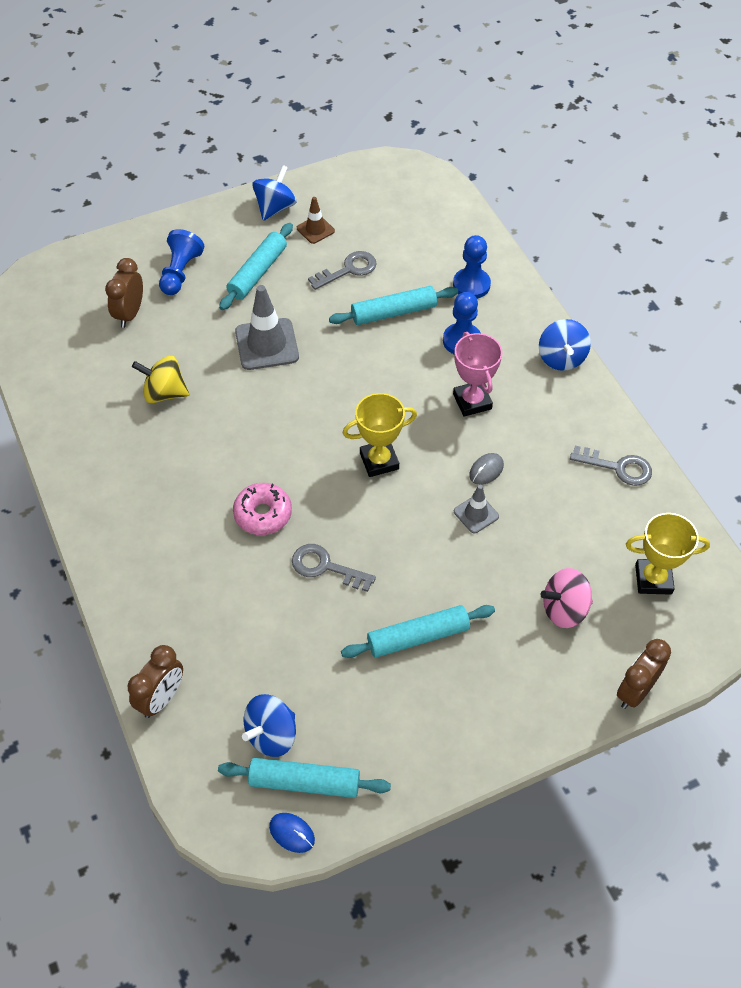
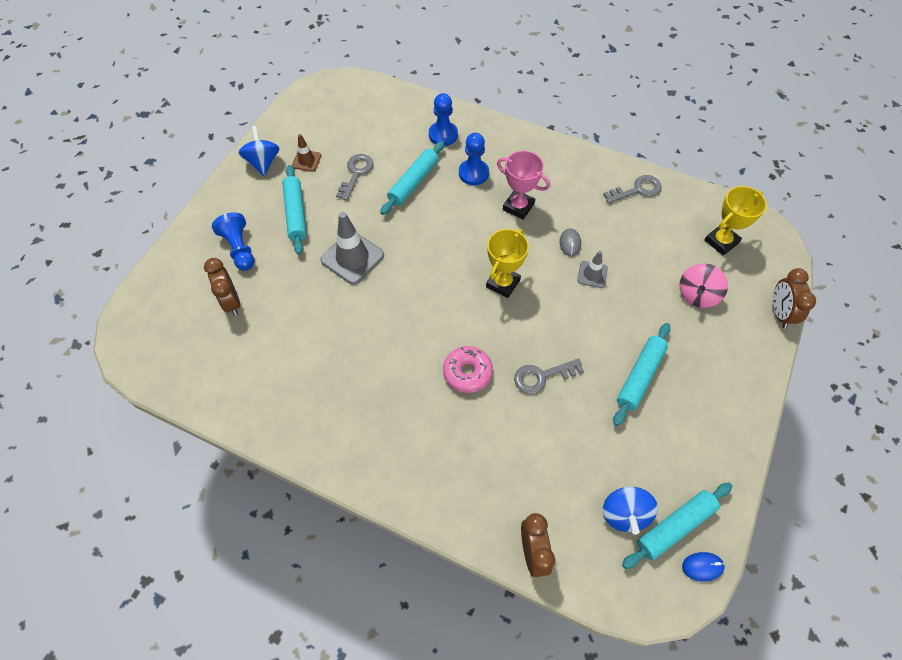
camera: 40 degrees left, 5 degrees up
yellow spinning top [132,356,189,403] -> none
blue spinning top [539,319,591,371] -> none

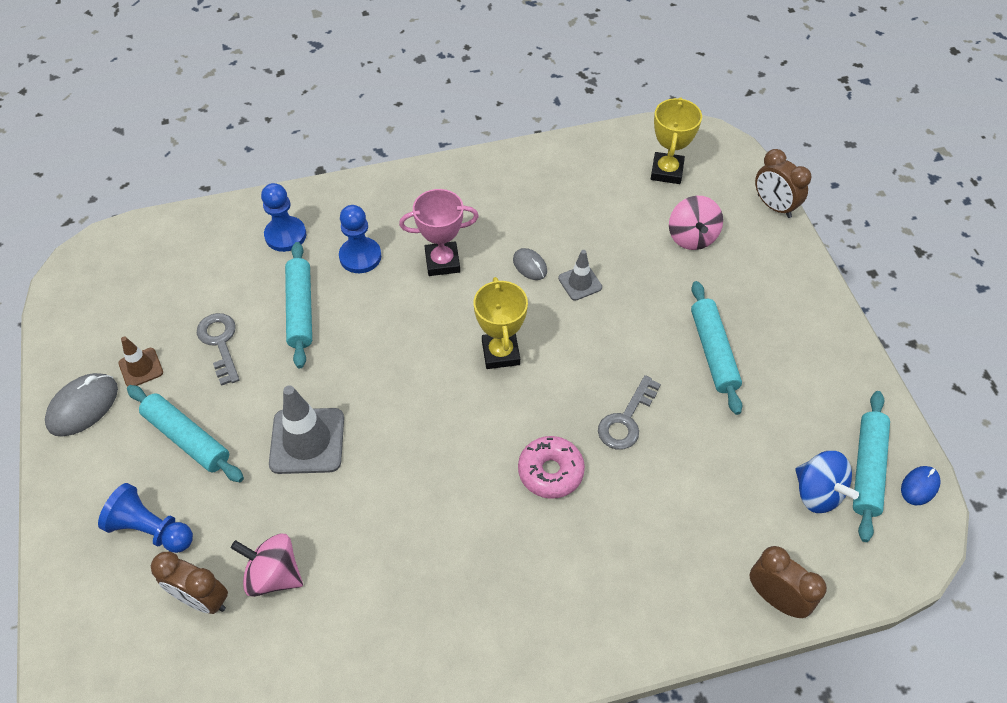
camera: 40 degrees left, 5 degrees down
blue spinning top [238,126,280,176] -> grey mouse [45,373,118,437]
grey key [603,175,662,204] -> none
none -> pink spinning top [231,534,303,597]

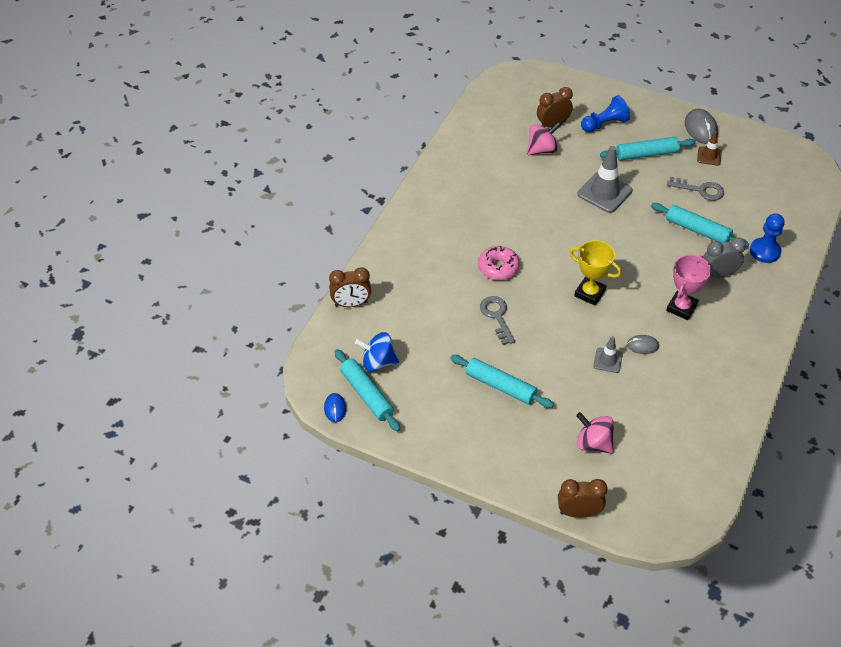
camera: 130 degrees right, 5 degrees down
blue pawn [339,205,381,273] -> grey clock [703,237,746,278]
yellow trophy [651,97,702,184] -> none

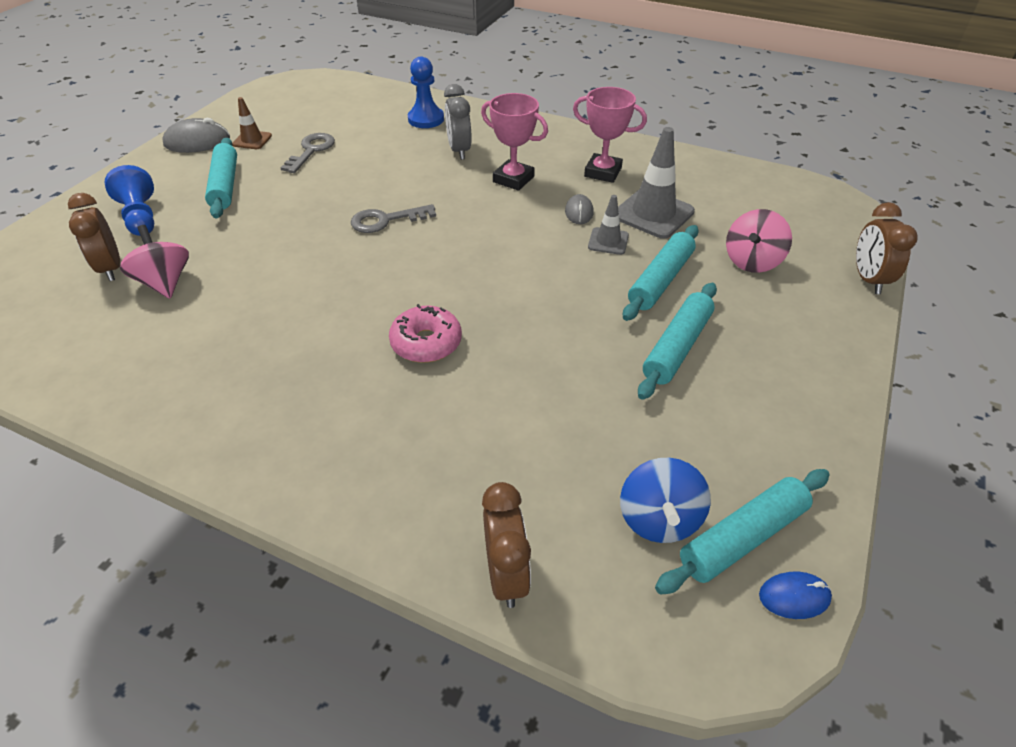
camera: 90 degrees left, 5 degrees down
grey key [480,296,515,345] -> grey key moved to [351,204,436,233]
yellow trophy [570,240,622,305] -> none
grey traffic cone [578,146,632,213] -> grey traffic cone moved to [618,127,695,239]
turquoise rolling pin [651,203,749,247] -> turquoise rolling pin moved to [623,225,699,321]
none -> pink trophy [573,87,647,183]

